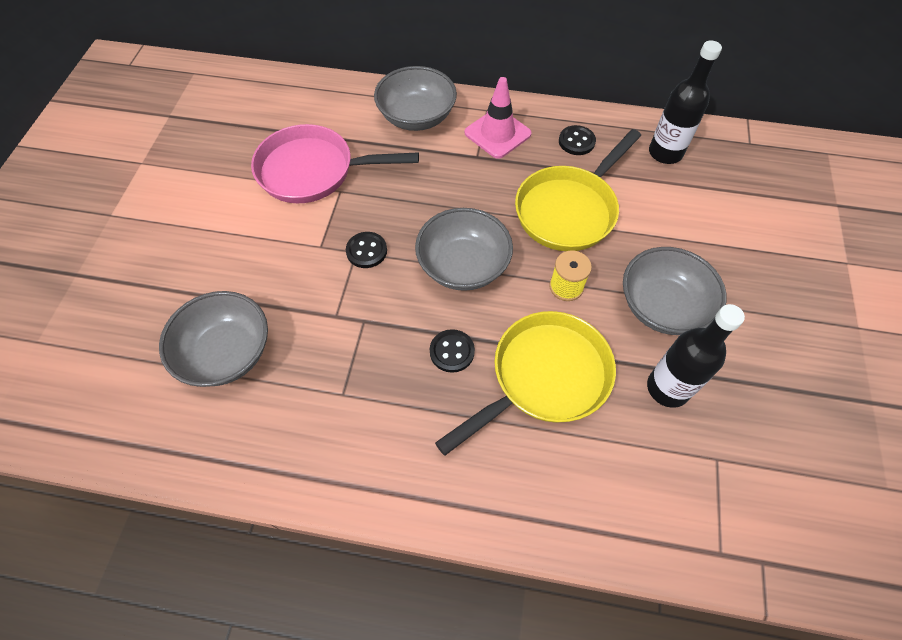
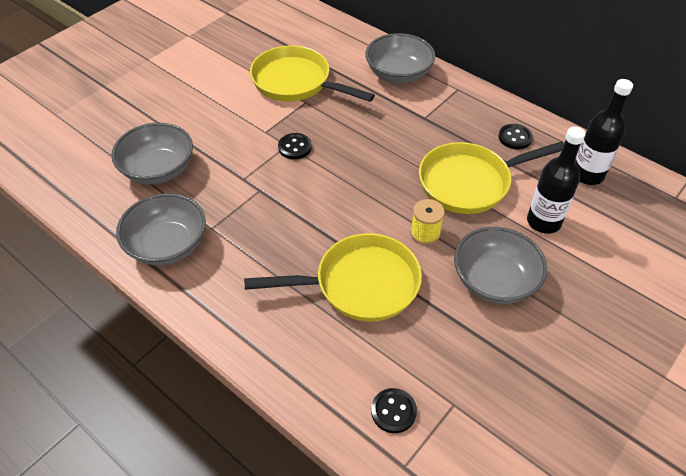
camera: 30 degrees right, 10 degrees down
pink pan [251,124,419,203] -> yellow pan [250,45,375,102]
grey bowl [415,208,513,291] -> grey bowl moved to [116,193,206,265]
black button [430,329,475,373] -> black button moved to [371,388,417,433]
pink traffic cone [465,77,532,159] -> none
black bottle [647,304,745,408] -> black bottle moved to [527,126,585,234]

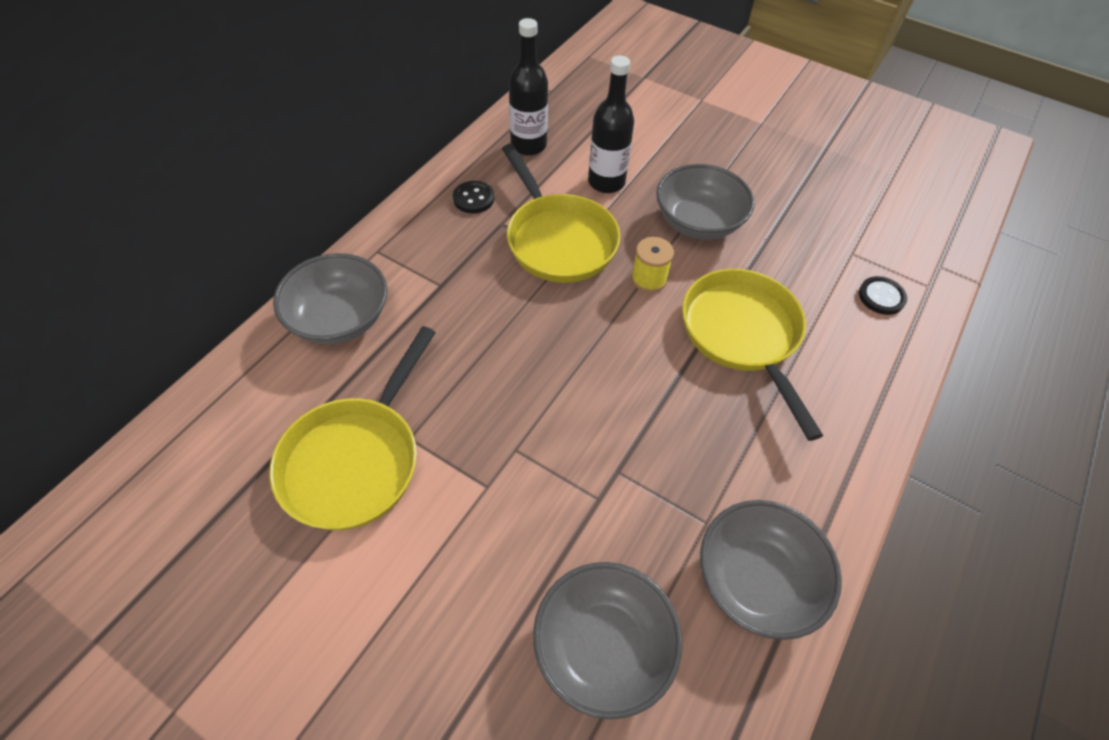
camera: 100 degrees left, 5 degrees up
black button [278,133,312,159] -> none

